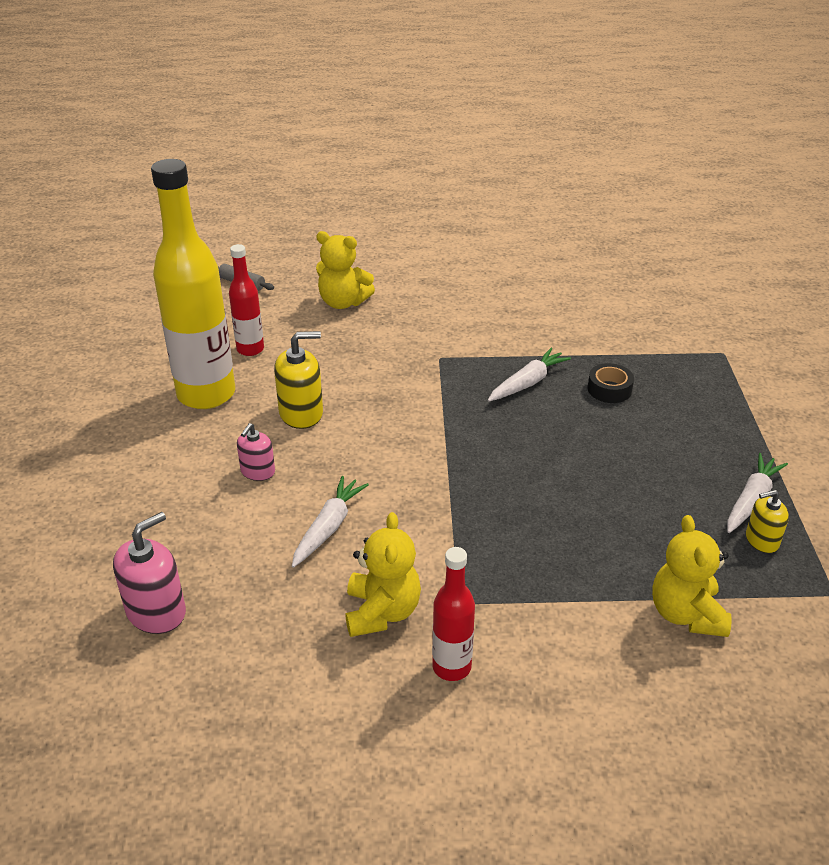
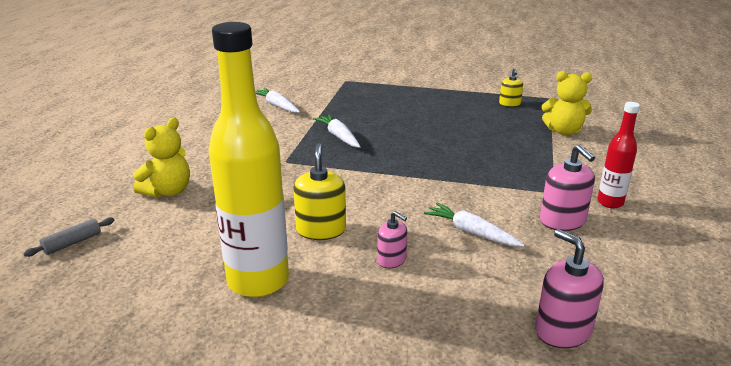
camera: 75 degrees left, 10 degrees down
red bottle [229,244,264,356] -> none
yellow teddy bear [345,512,421,637] -> pink soap dispenser [540,144,595,231]
black tape [588,363,634,403] -> none
white carrot [727,453,788,533] -> white carrot moved to [255,88,300,113]

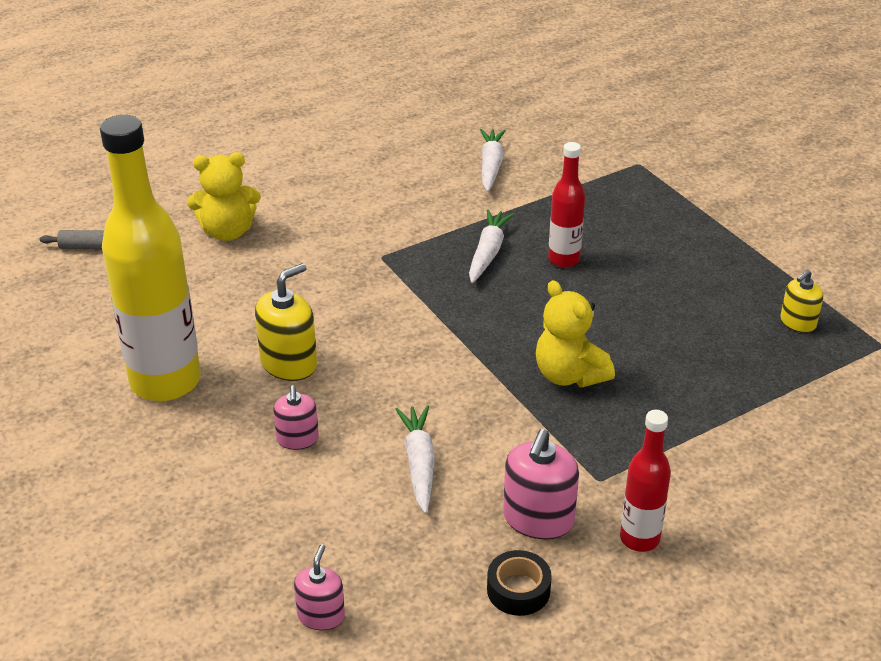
camera: 45 degrees right, 10 degrees up
pink soap dispenser [535,229,604,348] -> pink soap dispenser [294,544,345,630], size x0.62
yellow teddy bear [542,71,592,135] -> yellow teddy bear moved to [536,280,615,388]
none -> black tape [487,550,552,616]
none -> red bottle [548,142,585,268]

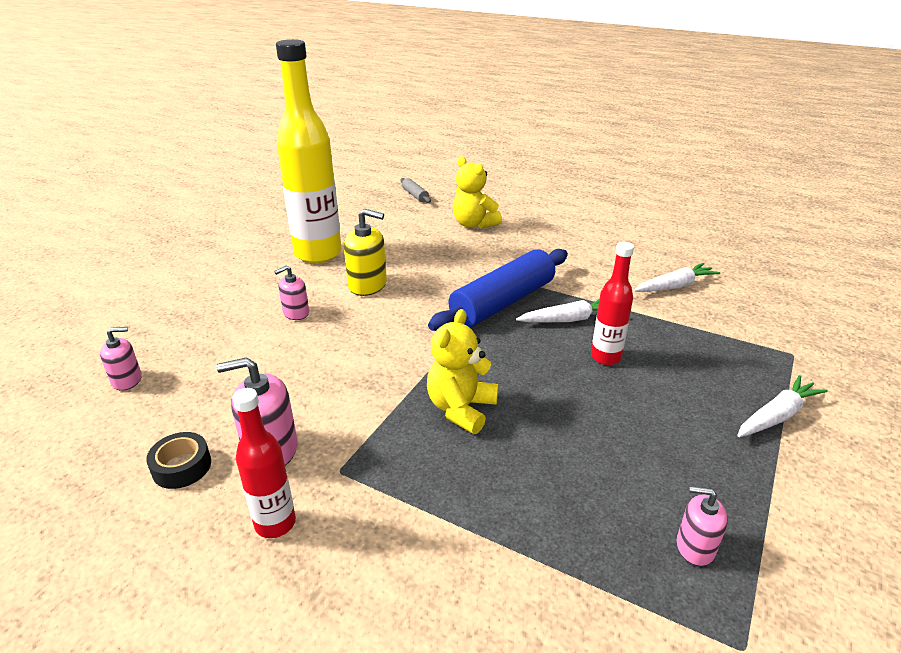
camera: 60 degrees right, 5 degrees down
white carrot [395,405,435,514] -> white carrot moved to [737,375,828,437]
yellow soap dispenser [780,270,823,333] -> pink soap dispenser [677,486,728,566]
none -> blue rolling pin [428,249,568,331]

